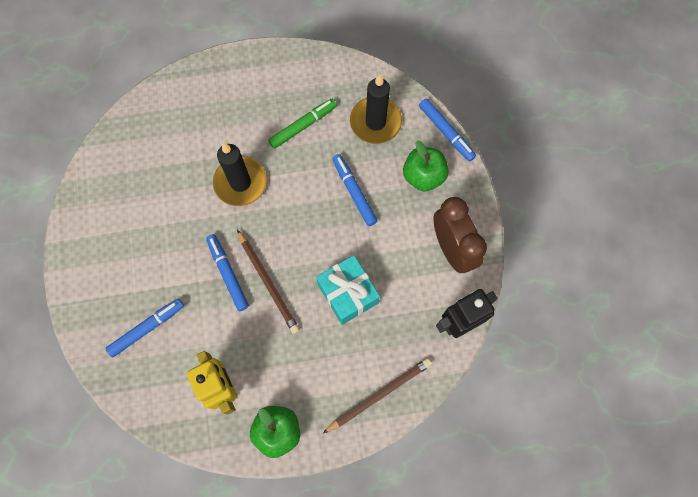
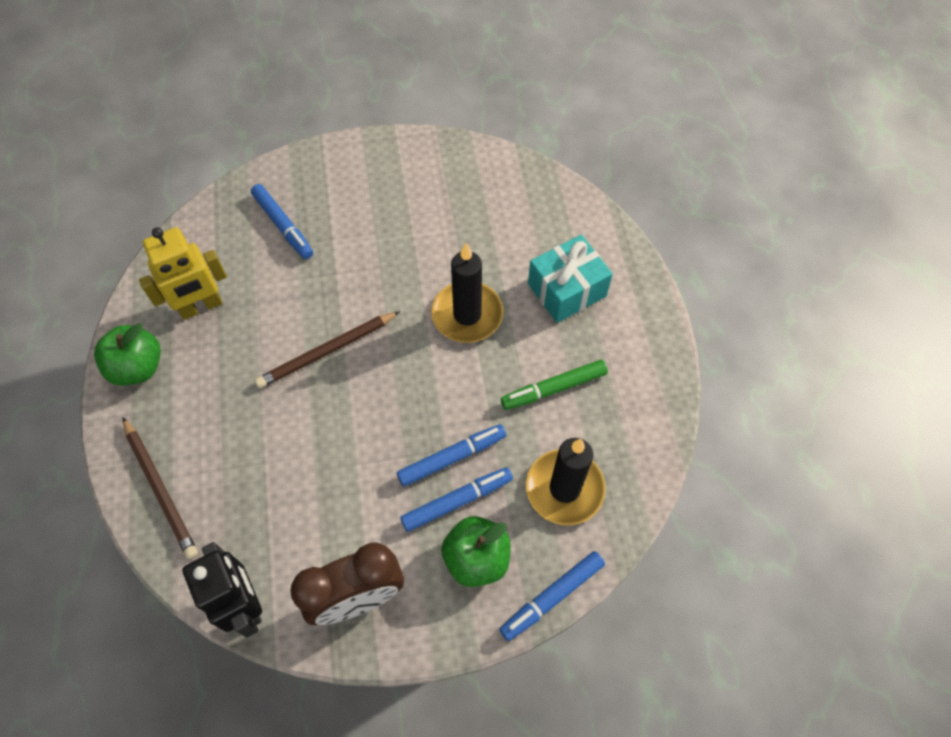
camera: 90 degrees right, 10 degrees down
blue marker [206,234,249,311] -> blue marker moved to [400,467,513,532]
green marker [268,99,337,149] -> green marker turned 105 degrees clockwise [501,360,608,410]
turquoise gift [316,255,380,325] -> turquoise gift moved to [528,235,613,323]

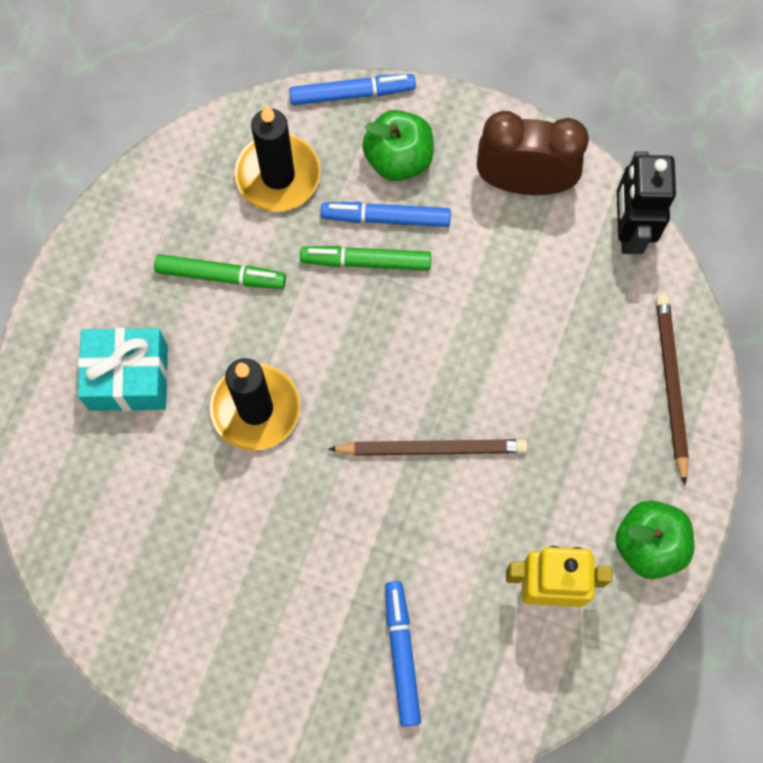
camera: 150 degrees left, 10 degrees up
blue marker [397,424,506,487] -> green marker [300,246,431,271]

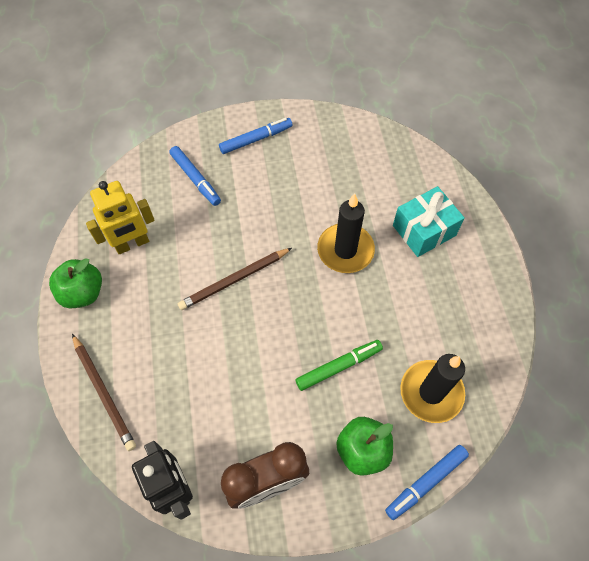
camera: 150 degrees right, 10 degrees down
green marker [154,254,286,289] -> none
blue marker [321,202,451,227] -> blue marker moved to [219,118,292,154]

